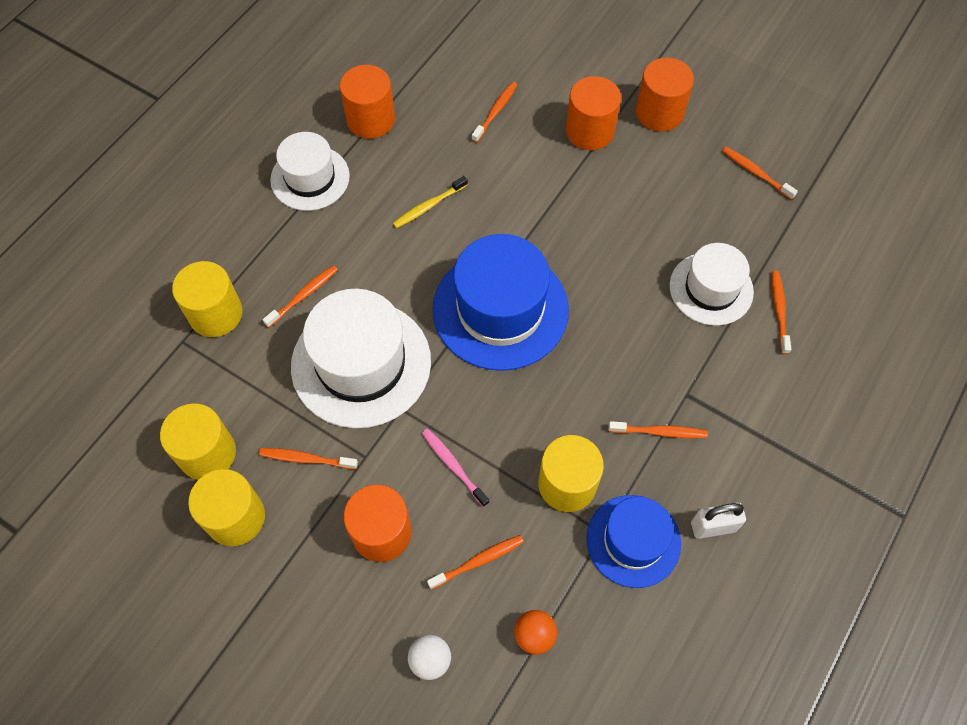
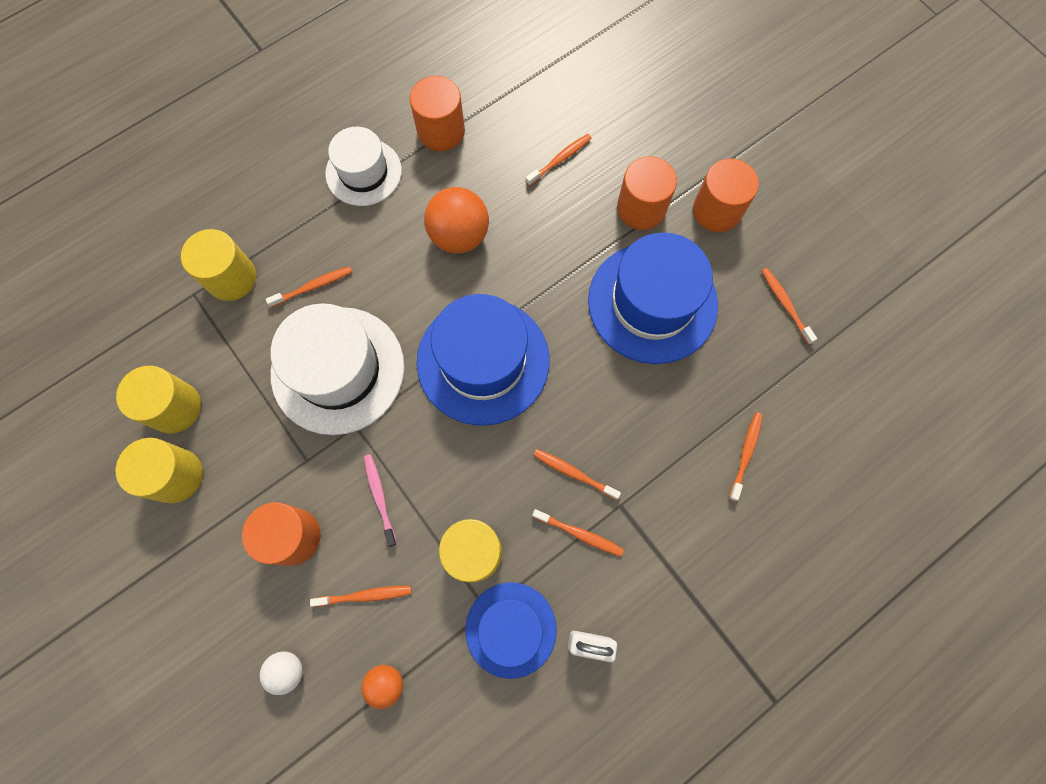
camera: 20 degrees right, 10 degrees up
orange toothbrush [259,448,358,469] -> orange toothbrush moved to [533,449,621,500]
yellow toothbrush [393,176,468,228] -> orange ball [424,187,489,253]
white hat [670,243,754,326] -> none
none -> blue hat [588,232,718,364]

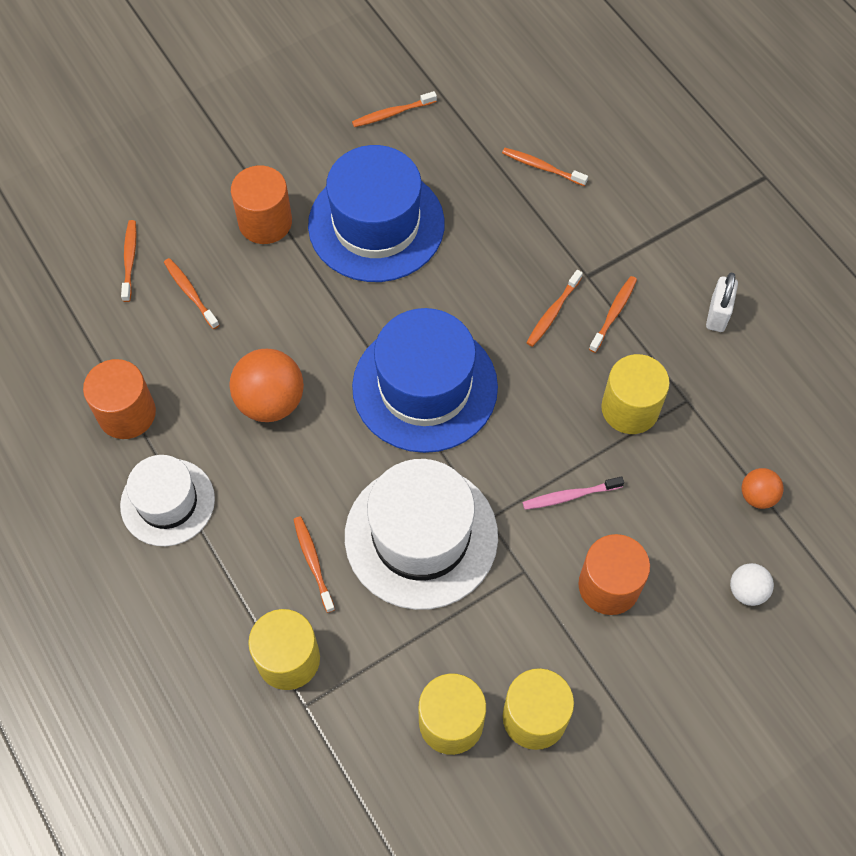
camera: 85 degrees left, 10 degrees down
orange toothbrush [310,586,412,607] -> orange toothbrush moved to [121,220,137,302]
blue hat [465,582,557,679] -> none
orange cylinder [693,159,759,232] -> none

